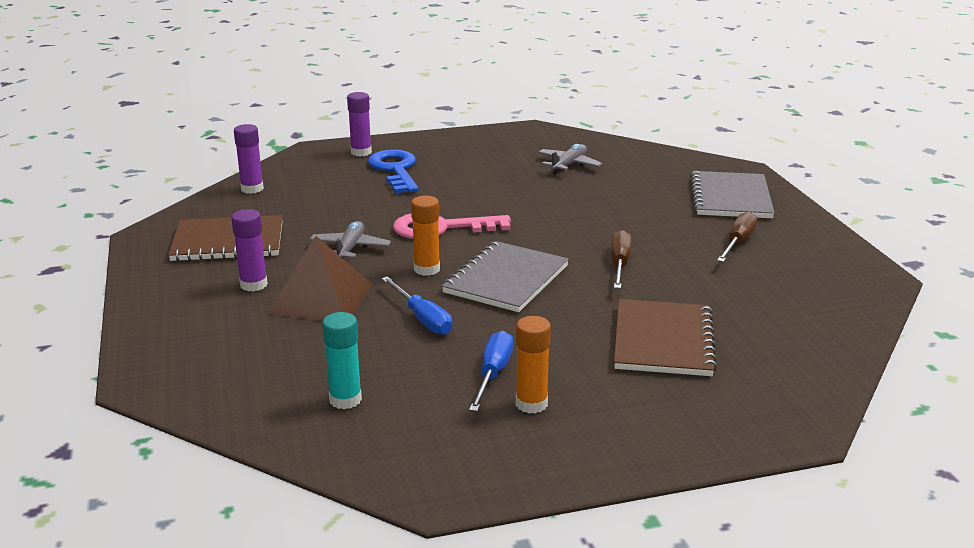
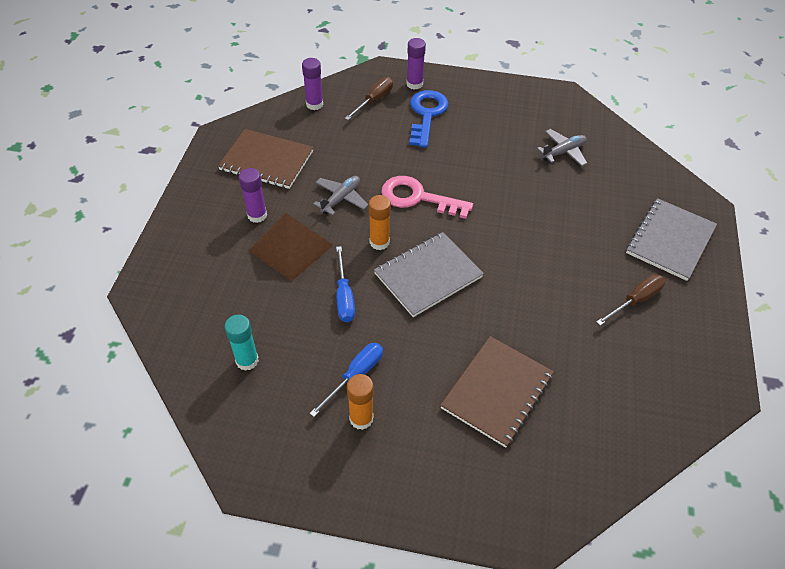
camera: 25 degrees right, 25 degrees up
brown screwdriver [611,230,632,289] -> brown screwdriver moved to [345,77,393,120]

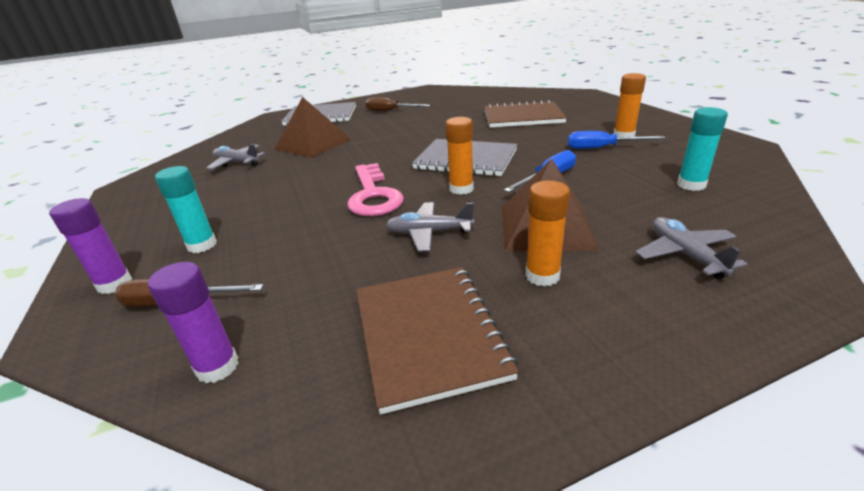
camera: 120 degrees left, 20 degrees down
purple glue stick [239,168,267,223] -> orange glue stick [525,181,570,287]
blue key [409,90,448,148] -> turquoise glue stick [155,166,217,253]
none -> brown pyramid [275,97,351,158]
none -> grey plane [636,217,748,279]

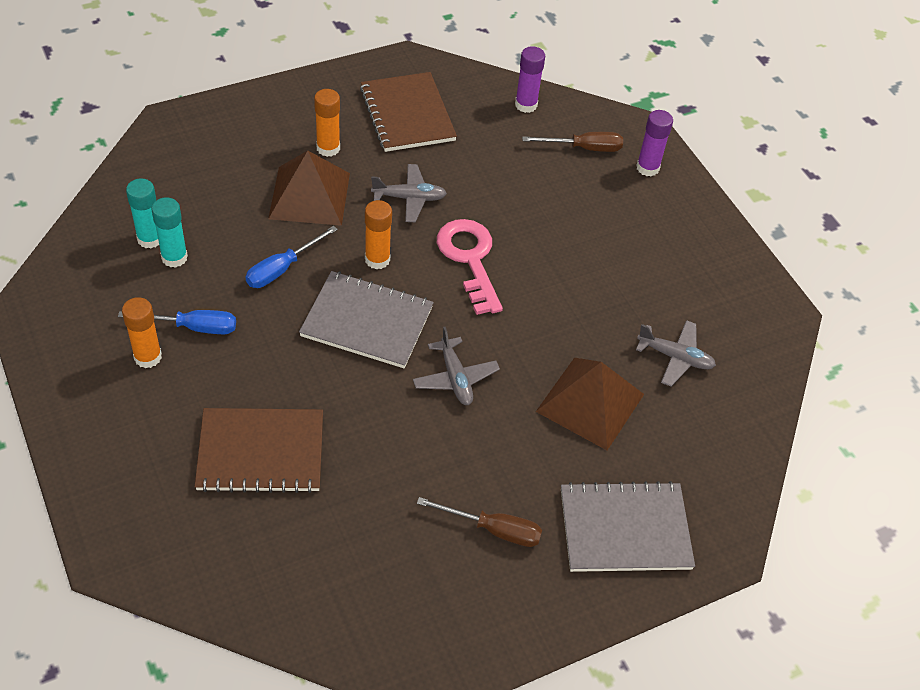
camera: 170 degrees right, 20 degrees up
turquoise glue stick [155,166,217,253] -> turquoise glue stick moved to [151,197,188,268]
grey plane [636,217,748,279] -> grey plane moved to [413,327,500,405]

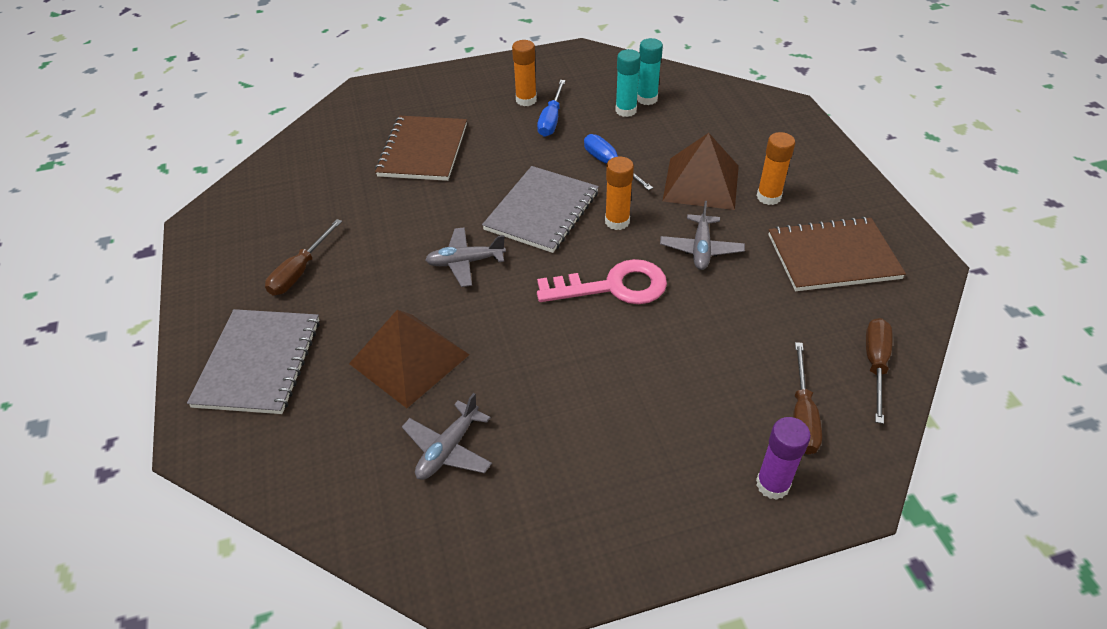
camera: 105 degrees right, 5 degrees down
purple glue stick [515,46,545,113] -> brown screwdriver [866,318,892,424]

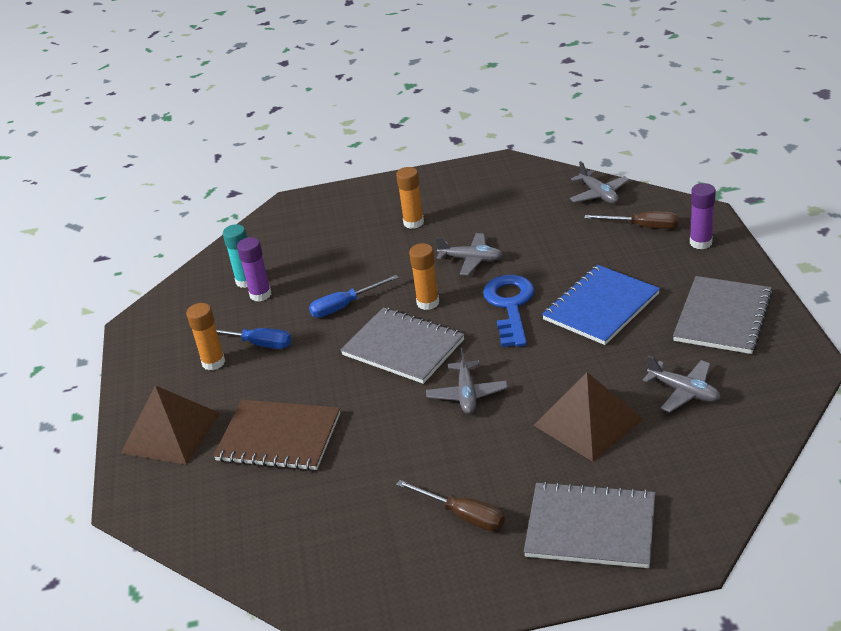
camera: 80 degrees left, 10 degrees down
pink key [537,259,667,304] -> blue key [483,275,535,347]
turquoise glue stick [615,49,641,117] -> purple glue stick [237,237,271,302]
brown pyramid [663,133,739,210] -> brown pyramid moved to [121,385,220,465]
brown notebook [768,217,906,291] -> none
brown screwdriver [866,318,892,424] -> grey plane [570,161,629,204]
none -> blue notebook [542,265,660,345]
none -> grey notebook [673,276,773,354]

